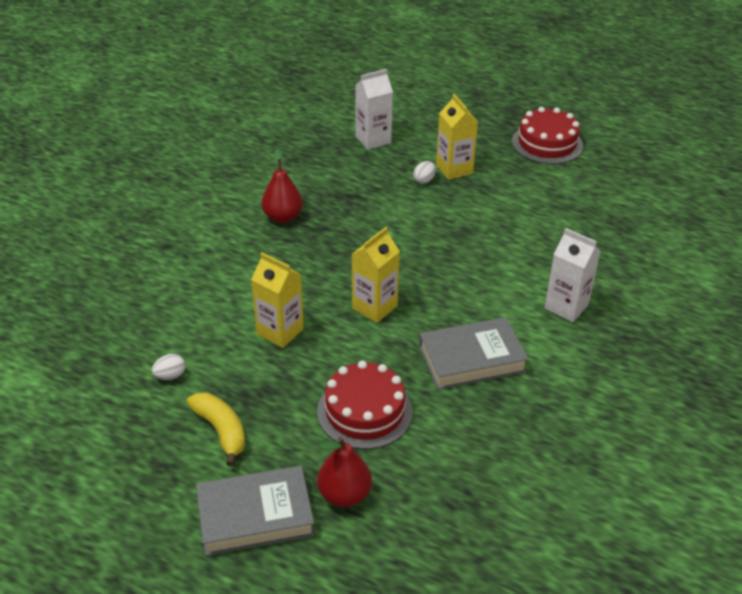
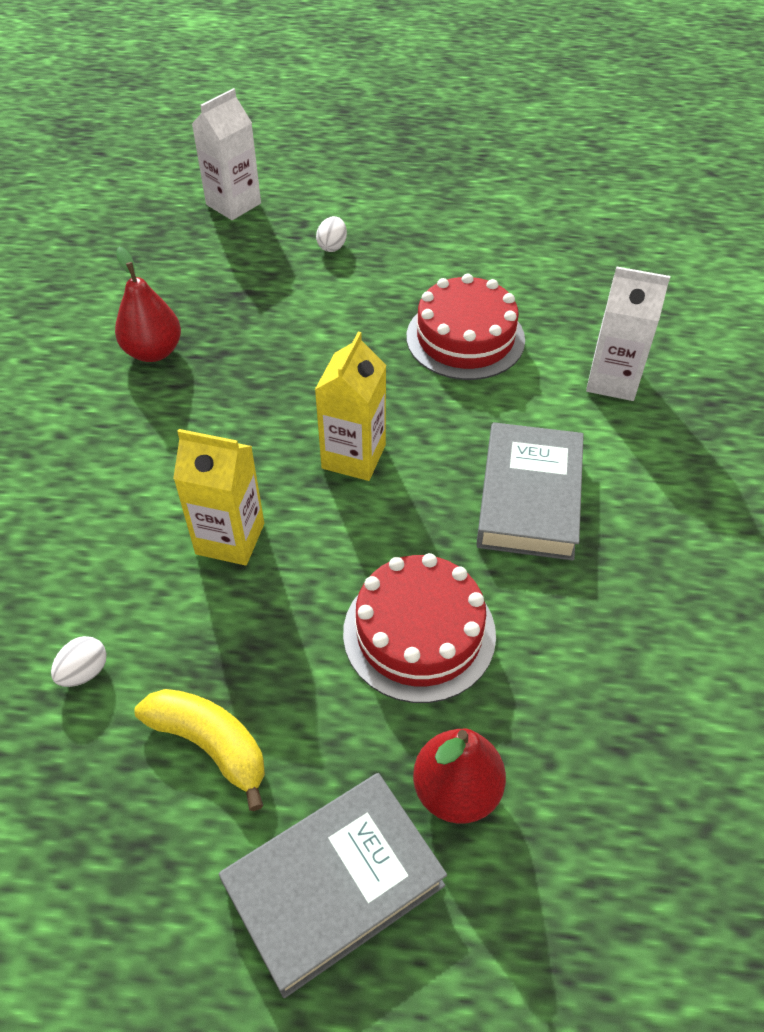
camera: 20 degrees left, 10 degrees up
grey book [419,317,529,390] -> grey book turned 45 degrees counterclockwise [476,422,584,561]
yellow carton [436,94,478,180] -> none
red cake [512,107,583,164] -> red cake moved to [407,273,525,380]

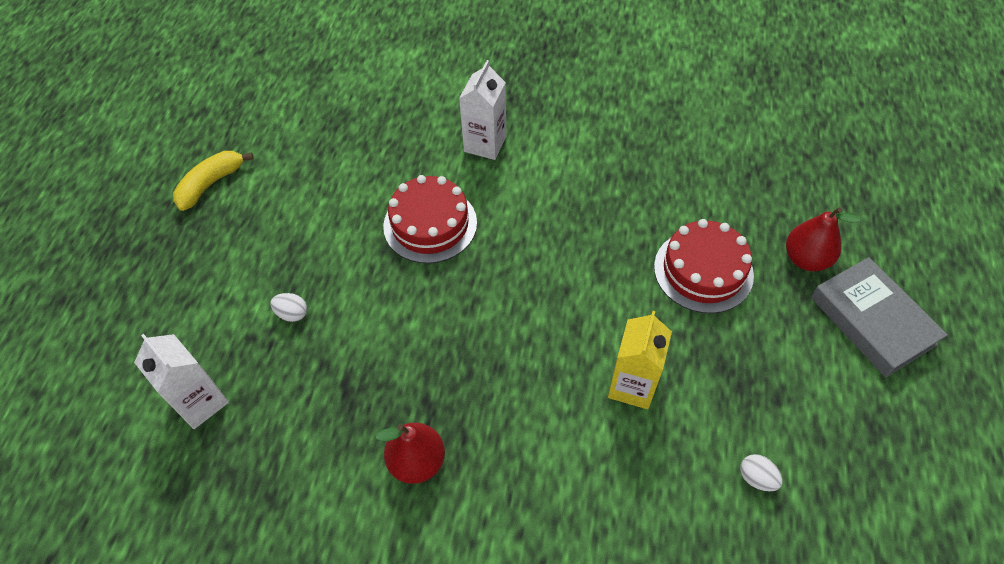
camera: 85 degrees left, 5 degrees up
yellow banana [134,689,265,811] -> yellow banana moved to [173,151,254,211]
yellow carton [315,332,386,481] -> none
grey book [476,422,584,561] -> none

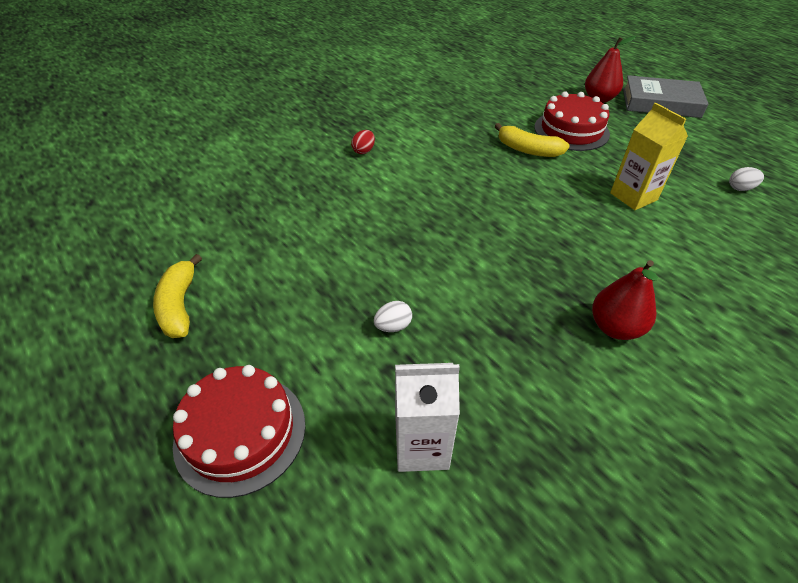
camera: 50 degrees left, 10 degrees down
red cake [383,175,477,264] -> red cake moved to [173,365,306,498]
white carton [459,60,506,160] -> red egg [351,130,375,154]
none -> yellow banana [494,123,570,157]

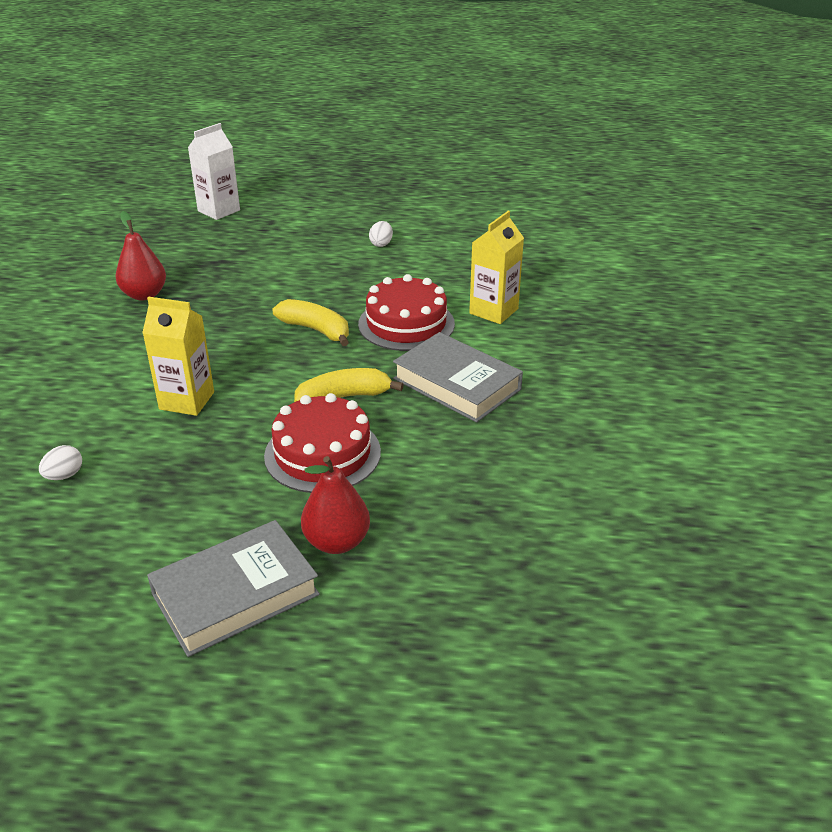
camera: 135 degrees right, 10 degrees down
yellow banana [153,254,202,338] -> yellow banana moved to [273,299,349,346]
red cake [173,365,306,498] -> red cake moved to [358,274,455,351]
red egg [351,130,375,154] -> yellow carton [469,211,524,324]
white egg [374,301,412,332] -> white egg moved to [369,221,393,247]
none -> grey book [393,332,523,422]

